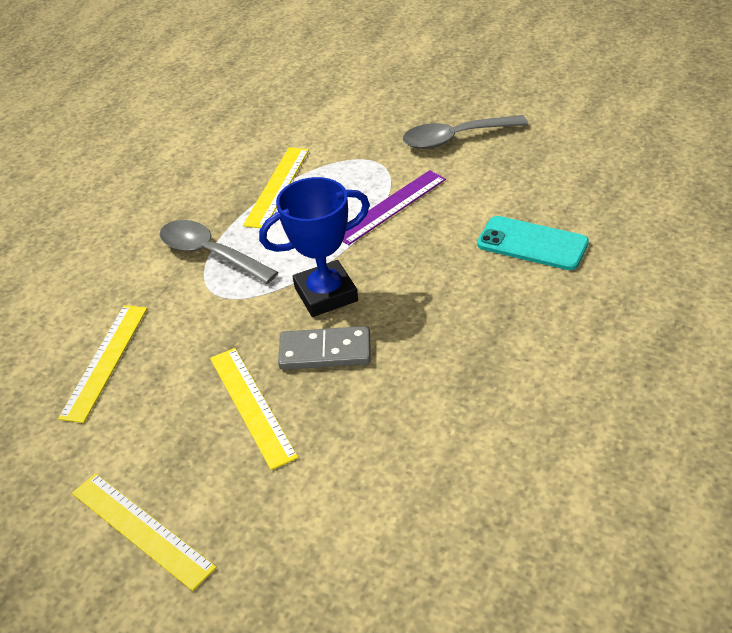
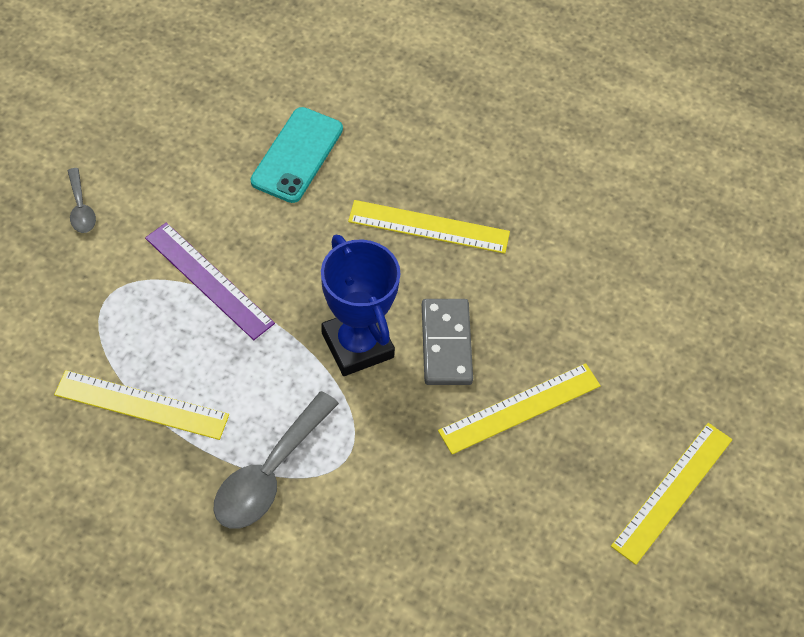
camera: 100 degrees left, 15 degrees up
yellow ruler [58,305,147,423] -> yellow ruler moved to [348,200,510,254]
grey spoon [403,115,528,149] -> grey spoon [67,168,96,233], size x0.52

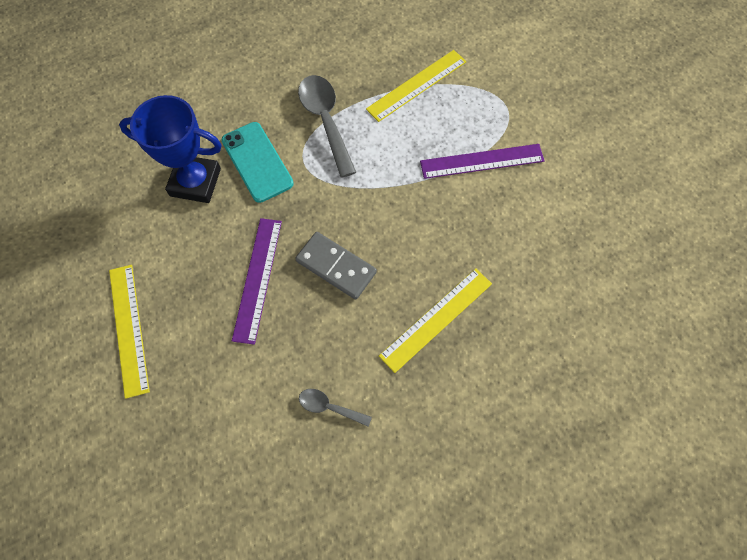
camera: 130 degrees right, 10 degrees up
grey spoon [67,168,96,233] -> grey spoon moved to [299,389,372,427]
turquoise phone [251,107,343,203] -> turquoise phone moved to [222,122,294,203]
blue trophy [321,235,400,376] -> blue trophy moved to [119,95,222,203]
yellow ruler [438,363,601,454] -> purple ruler [232,218,282,345]

